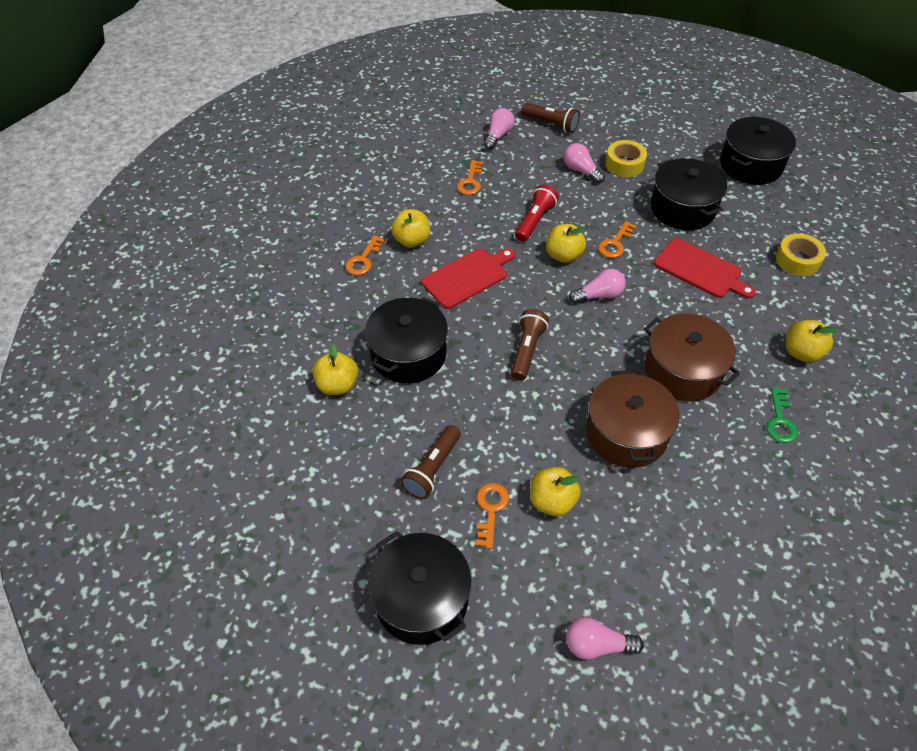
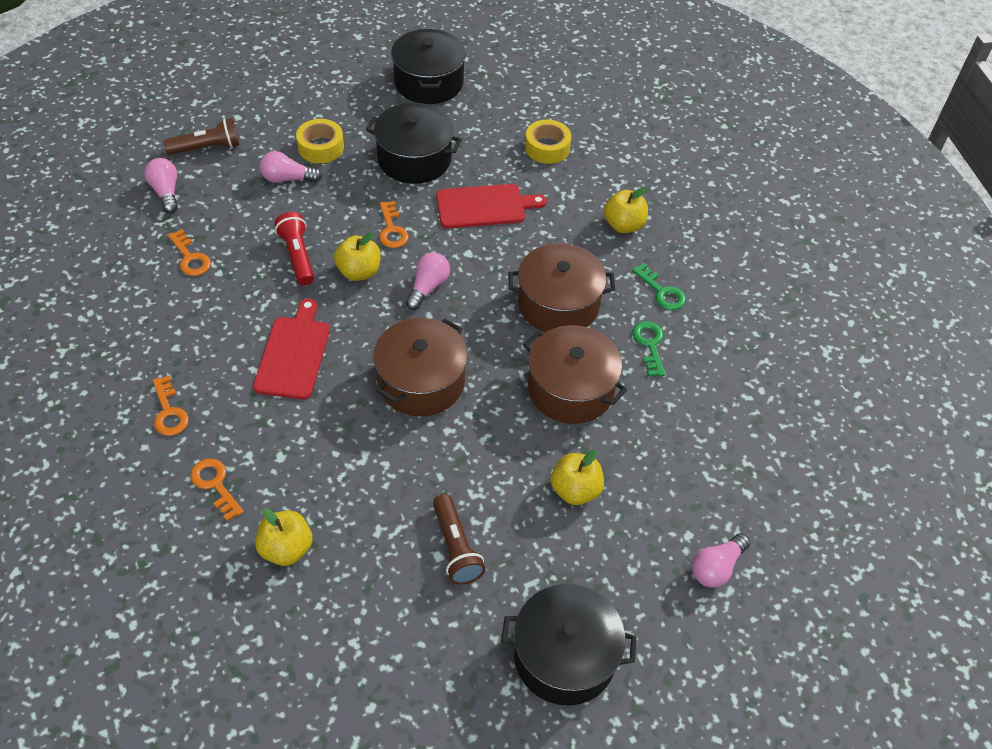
camera: 50 degrees left, 0 degrees up
black pot [365,297,448,384] -> none
yellow apple [391,209,430,248] -> none
orange key [475,483,509,549] -> orange key moved to [190,458,244,521]
brown flashlight [511,309,549,381] -> brown pot [373,318,468,417]
none -> green key [632,321,665,376]

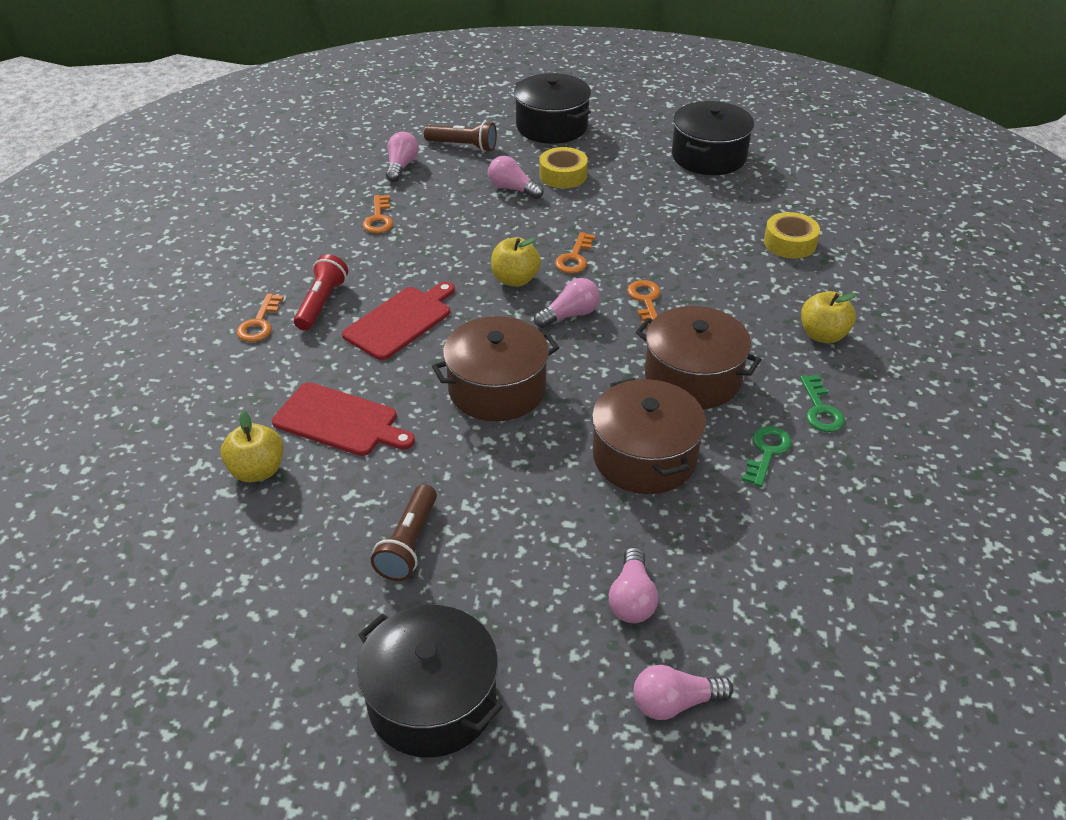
camera: 35 degrees right, 10 degrees down
orange key [190,458,244,521] -> orange key moved to [627,280,661,327]
red flashlight [274,212,314,286] -> red flashlight moved to [294,254,348,331]
black pot [366,103,462,184] -> black pot moved to [514,73,591,144]
red cutting board [436,184,547,228] -> red cutting board moved to [272,382,415,456]
yellow apple [551,450,604,505] -> none
none -> pink light bulb [609,547,658,623]

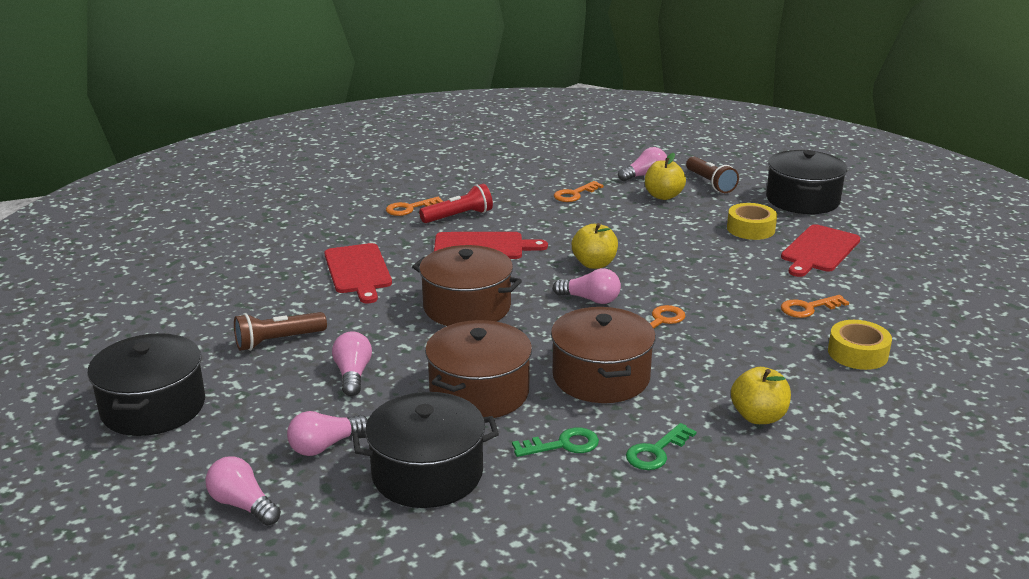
camera: 50 degrees right, 15 degrees down
yellow apple [221,411,283,482] -> yellow apple moved to [645,153,686,200]
pink light bulb [488,156,544,199] -> pink light bulb moved to [332,331,372,396]
orange key [555,232,595,274] -> orange key moved to [781,295,849,318]
black pot [672,101,754,175] -> black pot moved to [353,392,499,508]
none -> red cutting board [781,224,860,277]

